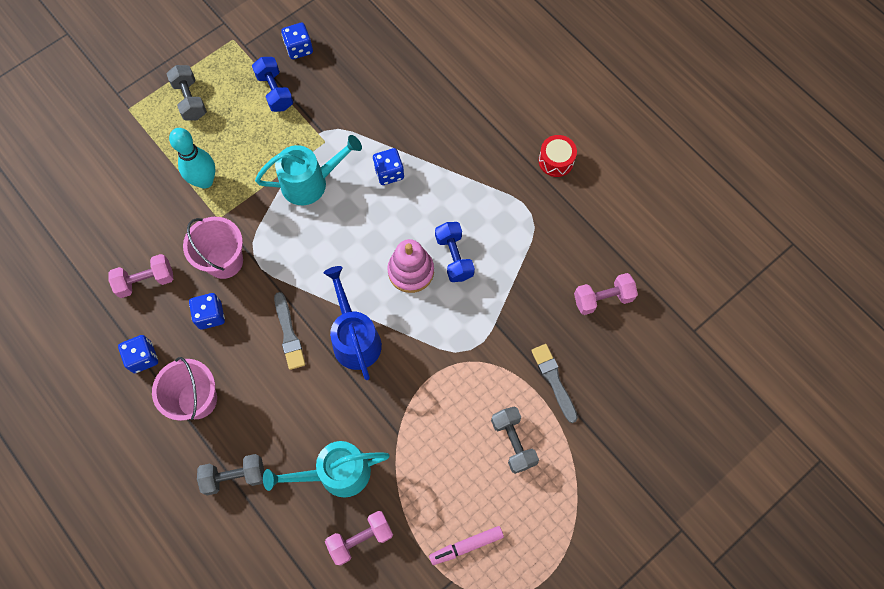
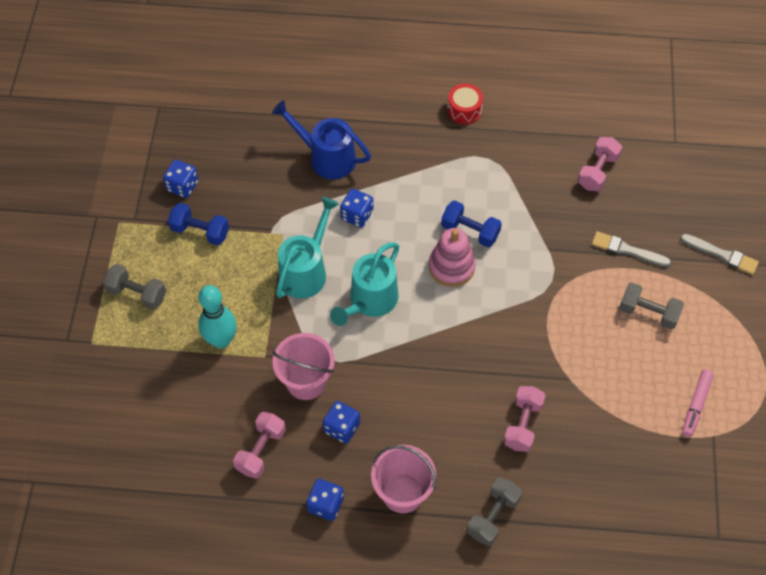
camera: 45 degrees left, 10 degrees down
turquoise watering can [263,441,390,498] -> turquoise watering can moved to [330,242,399,326]
grey brush [274,292,305,370] -> grey brush moved to [680,234,759,275]
blue watering can [324,266,382,380] -> blue watering can moved to [272,100,371,179]
pink dumbbell [325,511,393,565] -> pink dumbbell moved to [504,386,546,452]

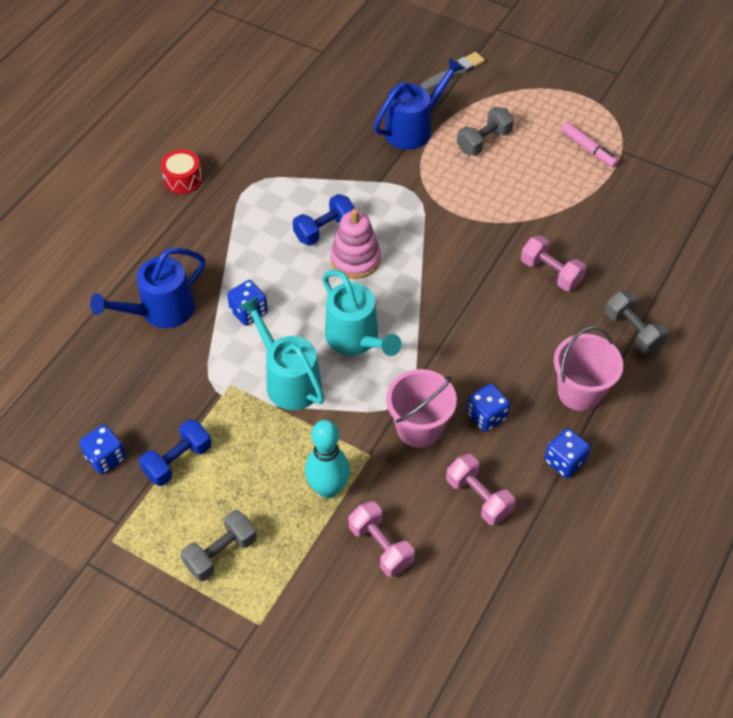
camera: 65 degrees left, 5 degrees down
pink dumbbell [578,137,622,191] -> pink dumbbell moved to [349,501,415,577]
grey brush [592,231,671,268] -> blue watering can [374,57,464,150]

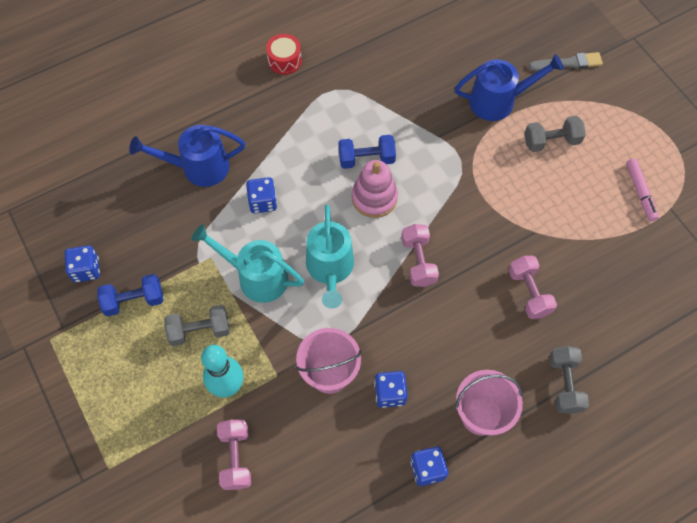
camera: 30 degrees right, 10 degrees up
grey dumbbell [180,510,257,581] -> grey dumbbell moved to [164,305,230,346]
turquoise watering can [239,297,324,410] -> turquoise watering can turned 60 degrees counterclockwise [191,224,304,303]
pink dumbbell [446,454,515,525] -> pink dumbbell moved to [401,224,439,287]

